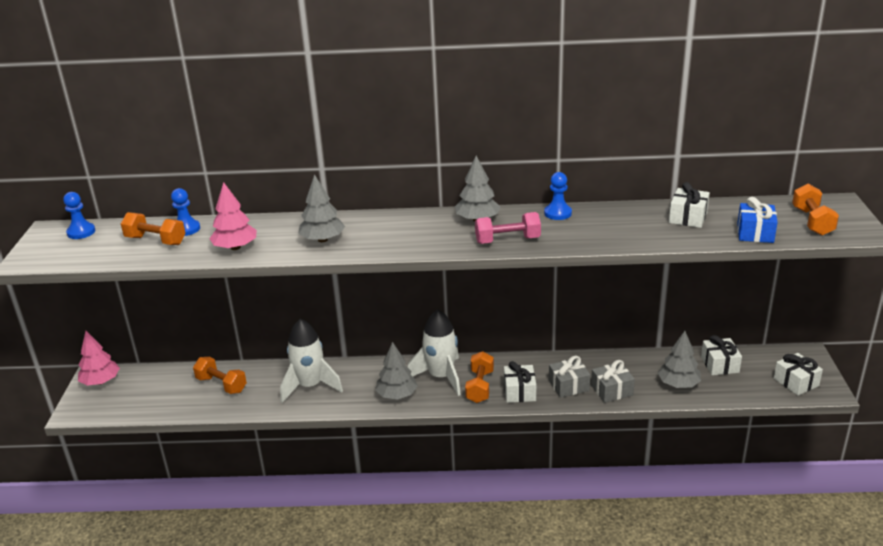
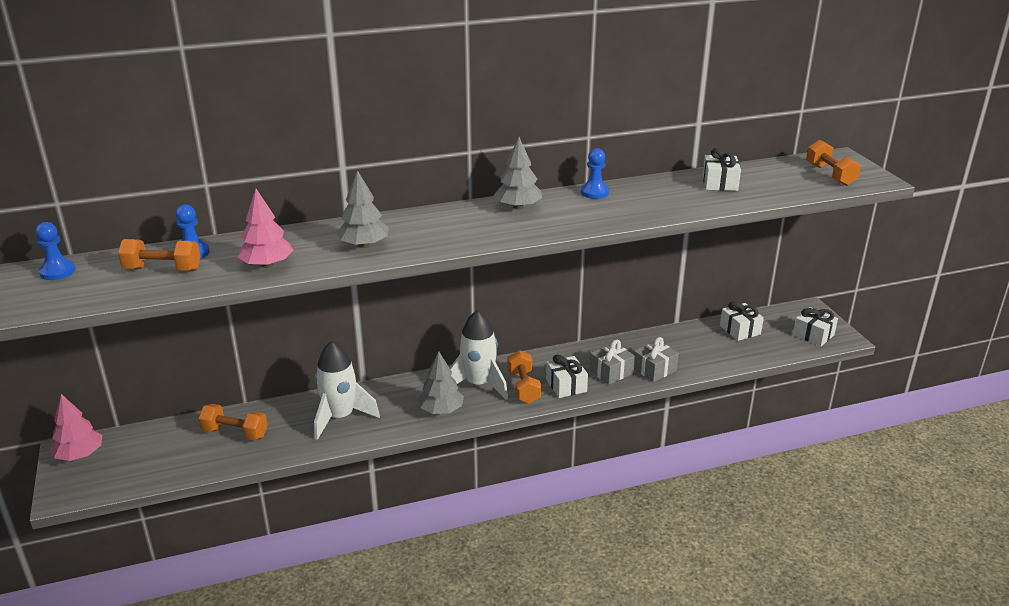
camera: 20 degrees left, 0 degrees up
pink dumbbell [475,212,541,244] -> none
grey tree [658,331,701,388] -> none
blue gift [737,197,778,243] -> none

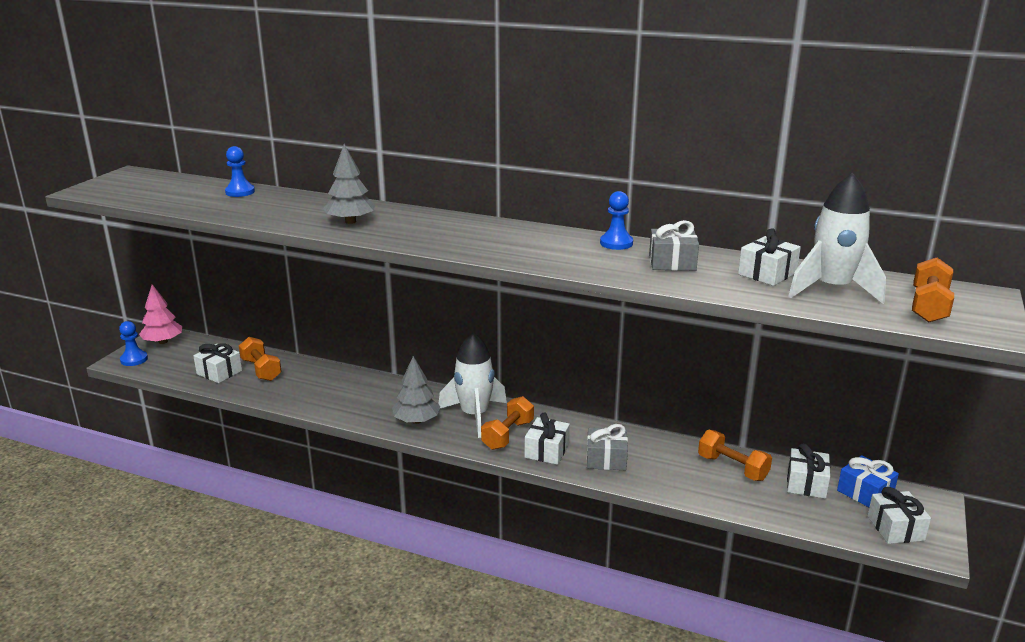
camera: 40 degrees right, 5 degrees down
blue pawn [35,222,75,280] -> blue pawn moved to [119,321,148,366]
orange dumbbell [118,239,201,271] -> orange dumbbell moved to [698,430,772,481]
pink tree [238,189,293,268] -> none
white rocket [314,341,380,440] -> white rocket moved to [788,173,886,304]
grey tree [494,137,542,210] -> none
grey gift [634,337,679,382] -> grey gift moved to [649,220,699,271]
none -> white gift [193,343,242,383]
none -> blue gift [837,455,899,507]

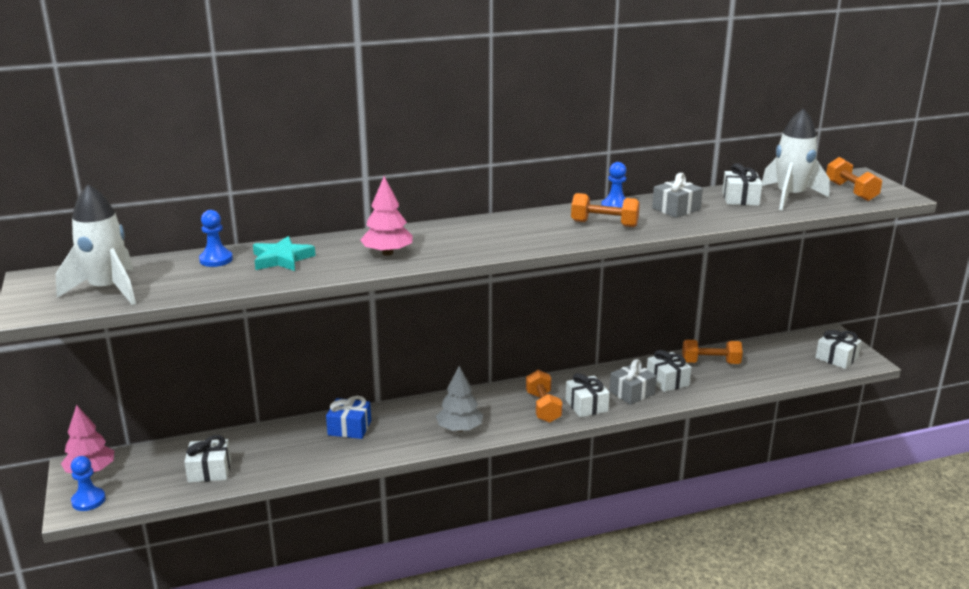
camera: 40 degrees left, 0 degrees up
orange dumbbell [239,337,282,381] -> orange dumbbell moved to [571,193,640,227]
grey tree [323,144,375,224] -> pink tree [360,176,413,256]
white rocket [438,333,507,438] -> white rocket moved to [56,184,136,305]
white gift [787,443,831,499] -> white gift moved to [647,350,692,392]
blue gift [837,455,899,507] -> blue gift moved to [326,396,371,439]
none -> turquoise star [253,236,316,271]

